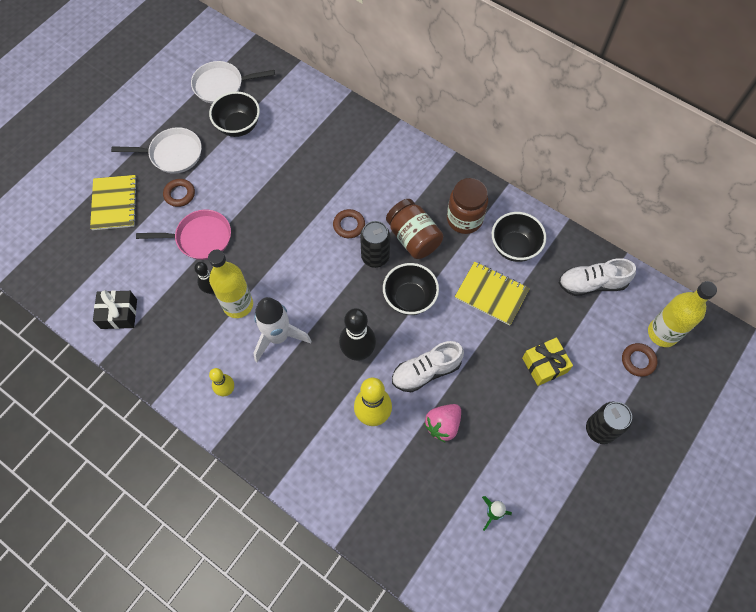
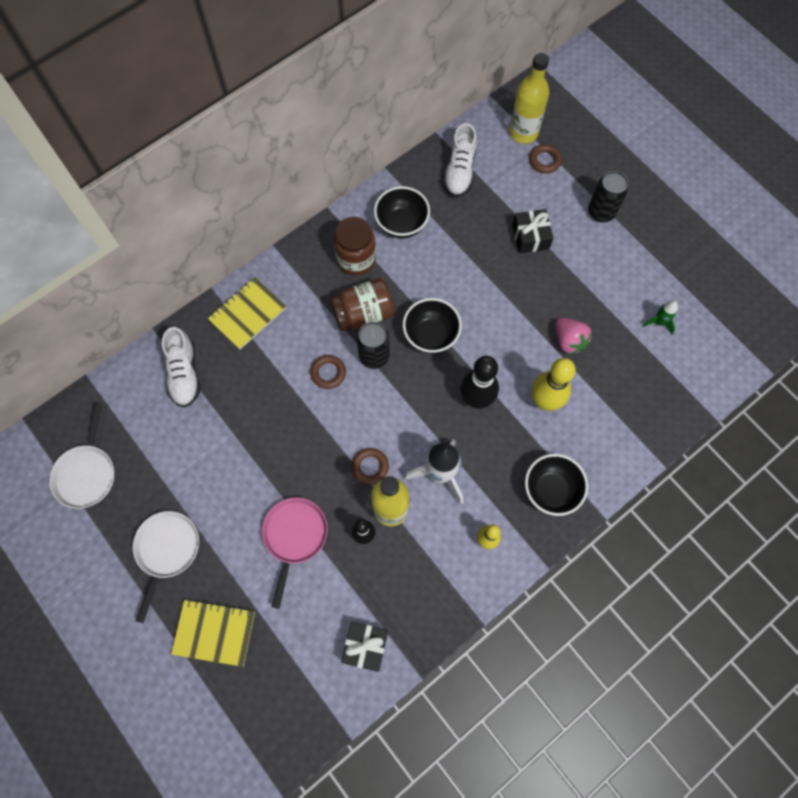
camera: 75 degrees left, 5 degrees up
brown ring [163,179,195,207] -> brown ring moved to [352,448,389,485]
black bowl [209,91,260,137] -> black bowl moved to [525,454,588,516]
white shoe [392,341,464,393] -> white shoe moved to [162,327,200,408]
yellow notebook [455,261,530,326] -> yellow notebook moved to [208,277,287,350]
yellow gift [522,337,573,386] -> black gift [512,209,553,253]

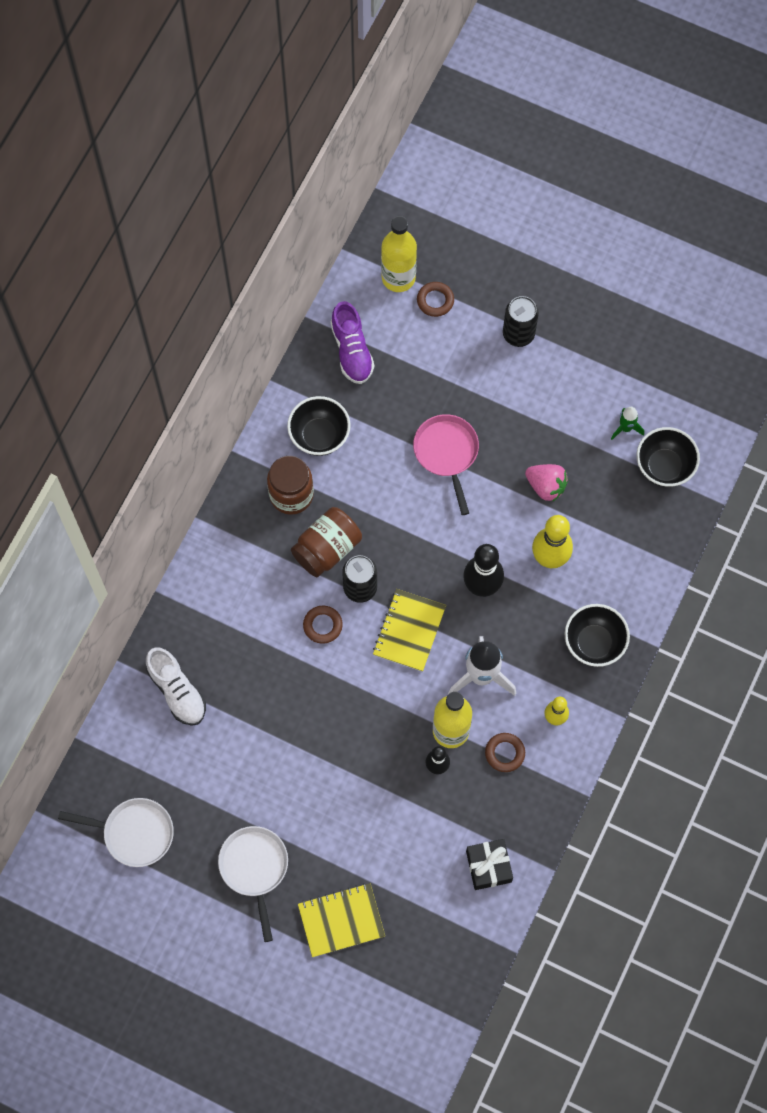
camera: 25 degrees left, 0 degrees up
white pan [49,404,114,509] -> white pan turned 60 degrees counterclockwise [58,798,174,867]
yellow notebook [208,277,287,350] -> yellow notebook moved to [373,589,446,672]
pink pan [262,497,328,609] -> pink pan moved to [413,414,479,515]
brown ring [352,448,389,485] -> brown ring moved to [485,733,525,772]
black bowl [403,298,462,353] -> black bowl moved to [636,427,700,487]
white shoe [443,123,477,197] -> purple shoe [331,301,374,384]
black gift [512,209,553,253] -> none

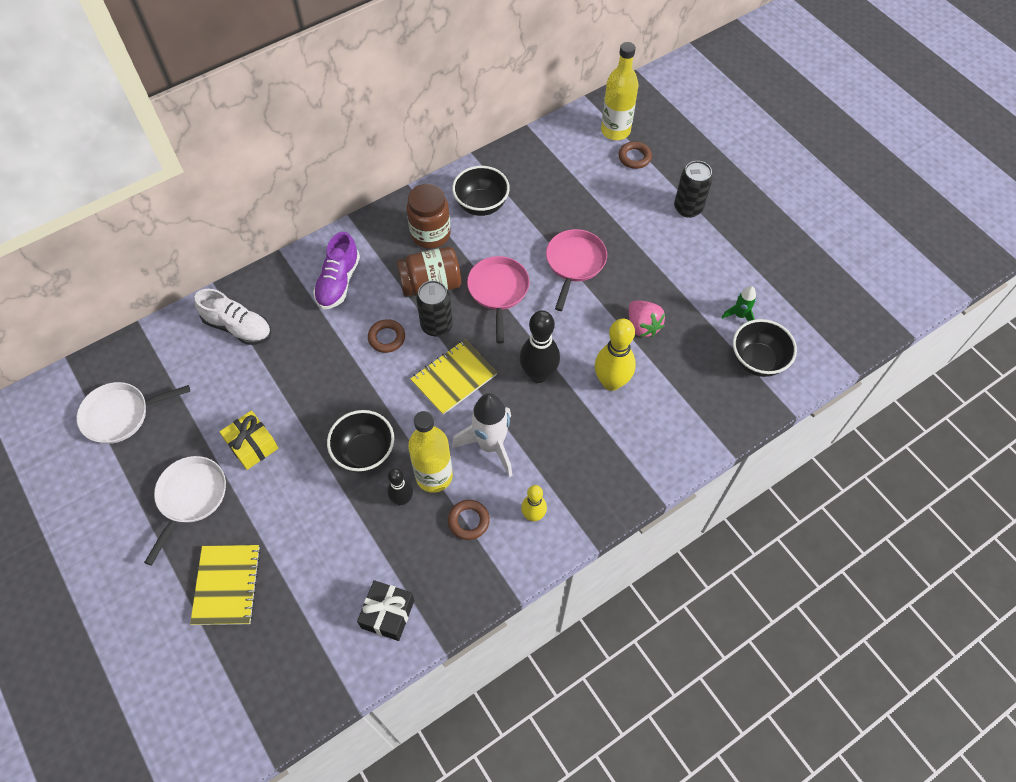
camera: 30 degrees right, 10 degrees down
white pan [58,798,174,867] -> white pan turned 120 degrees clockwise [77,382,190,444]
white shoe [146,647,206,726] -> white shoe turned 60 degrees counterclockwise [195,289,271,345]
yellow notebook [298,883,385,957] -> yellow notebook turned 75 degrees clockwise [190,545,261,625]
purple shoe [331,301,374,384] -> purple shoe moved to [313,232,360,309]
black bowl [564,604,630,667] -> black bowl moved to [327,410,394,473]
none -> yellow gift [219,410,278,470]
none -> pink pan [467,256,530,343]

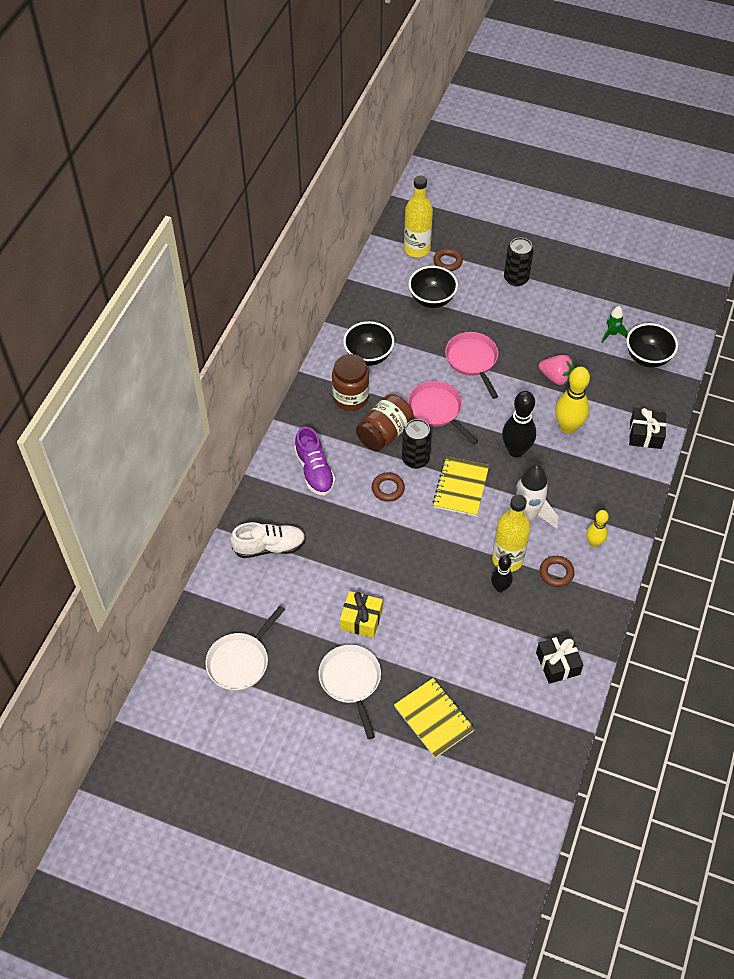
camera: 35 degrees left, 5 degrees down
black bowl [327,410,394,473] -> black bowl moved to [409,266,458,308]
none -> black gift [629,408,666,449]

